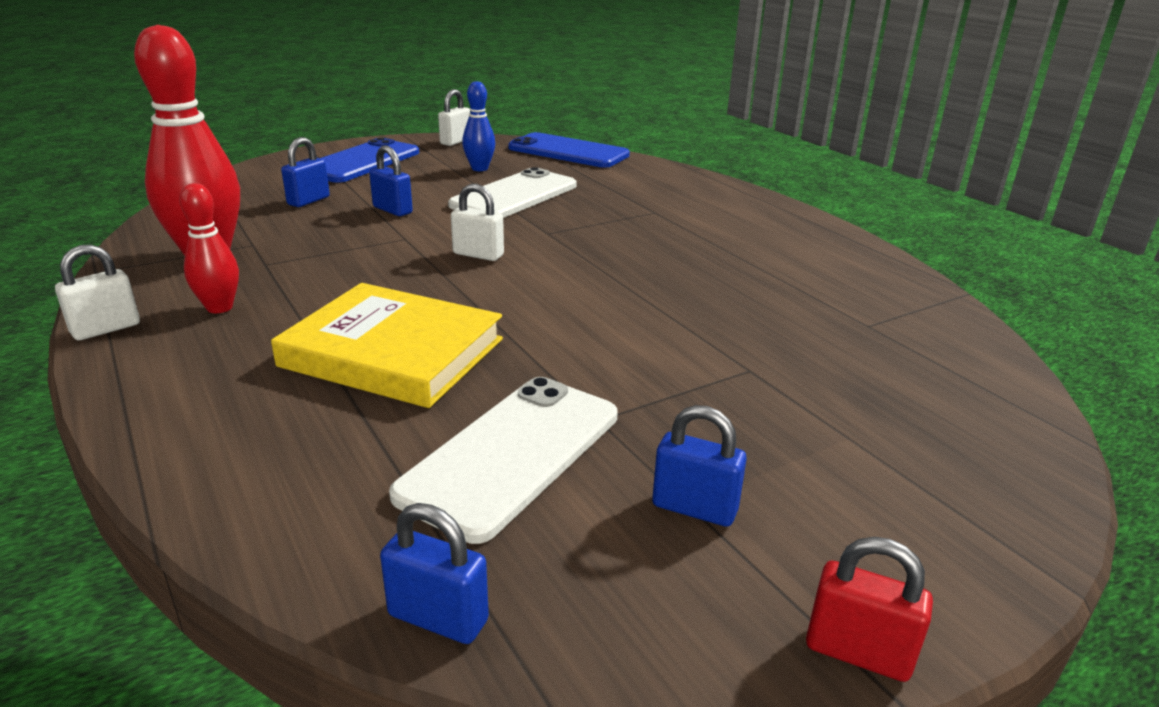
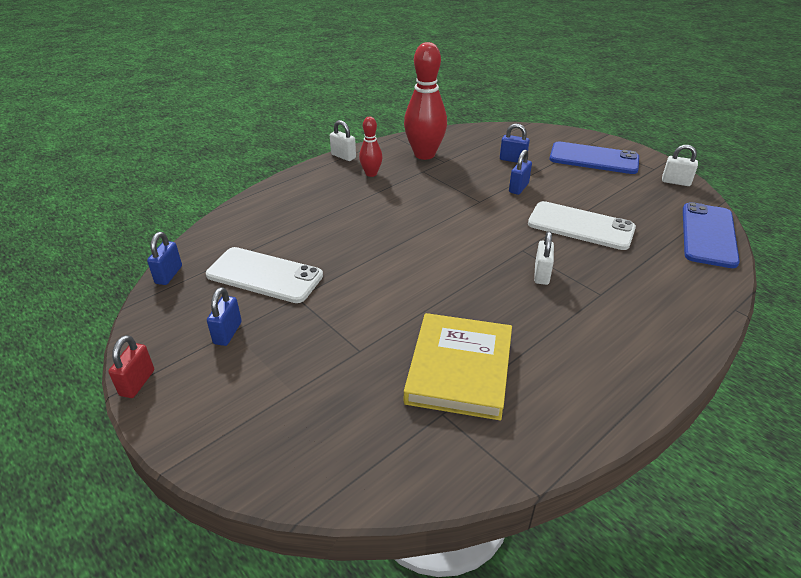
camera: 80 degrees right, 10 degrees up
yellow book [271,283,503,408] -> yellow book moved to [404,313,512,421]
white padlock [451,184,504,261] -> white padlock moved to [534,231,554,285]
blue bowling pin [462,81,495,171] -> none

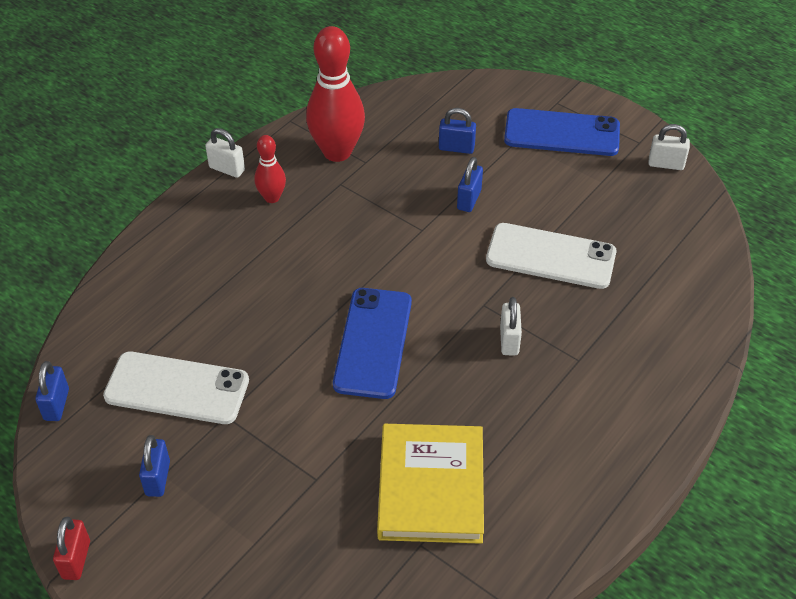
camera: 10 degrees left, 10 degrees up
blue phone [683,202,740,268] -> blue phone moved to [333,288,412,399]

